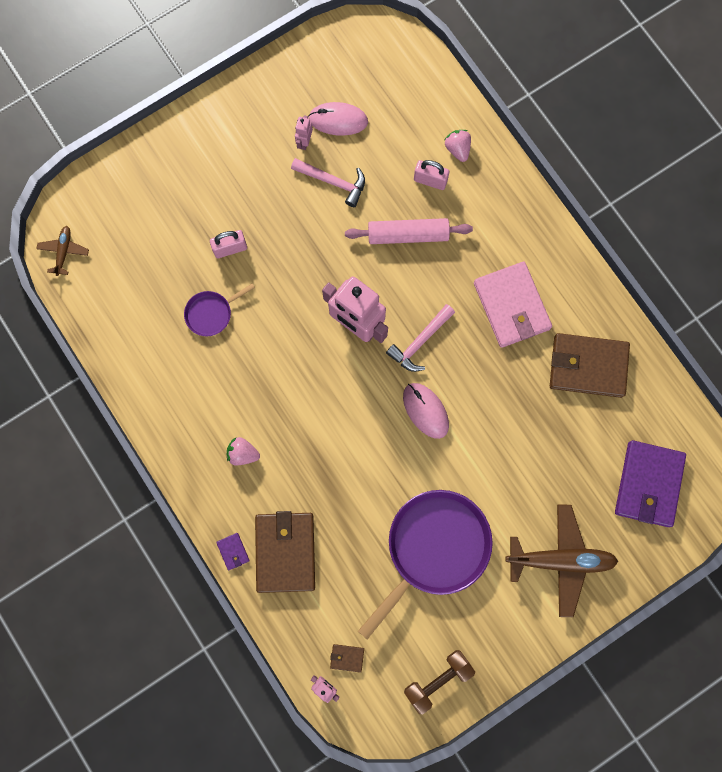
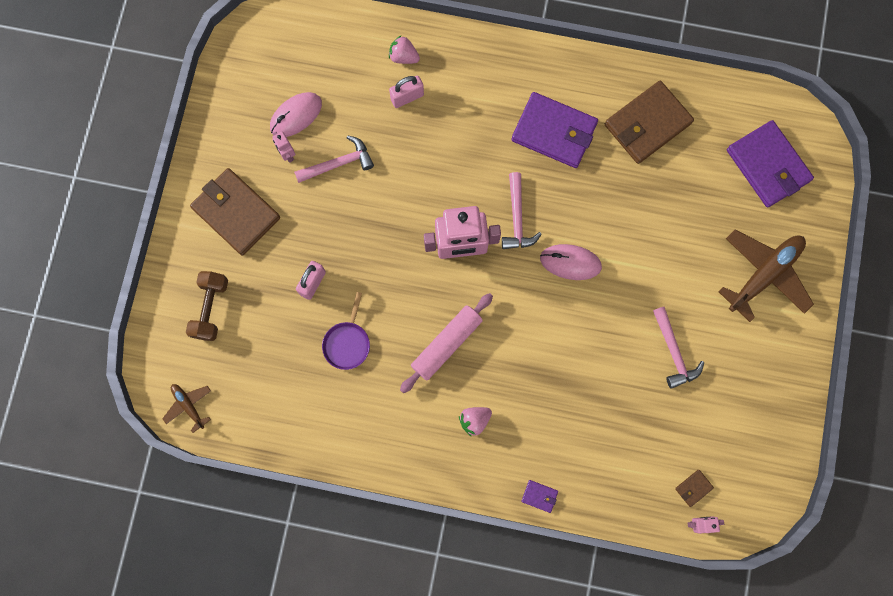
camera: 45 degrees left, 0 degrees up
brown wallet [255,511,315,593] -> brown wallet moved to [190,168,280,256]
pink rolling pin [345,218,473,244] -> pink rolling pin moved to [400,293,493,393]
purple pan [358,490,493,639] -> pink hammer [653,307,704,389]
brown dumbbell [404,650,475,714] -> brown dumbbell moved to [186,271,228,341]
pink wallet [474,262,552,348] -> purple wallet [512,92,598,168]

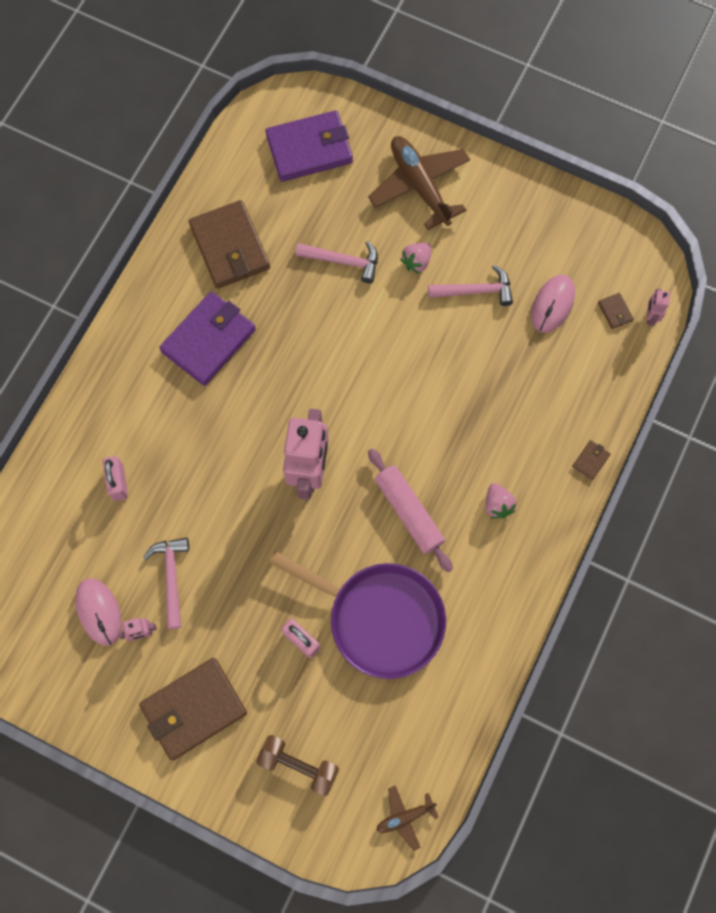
camera: 75 degrees left, 5 degrees down
purple pan [322,292,370,370] -> purple pan [269,551,446,679], size x2.10
pink strawberry [389,36,420,64] -> pink strawberry moved to [400,243,431,274]
pink hammer [502,172,542,249] -> pink hammer moved to [296,241,378,283]
purple wallet [521,480,558,513] -> brown wallet [572,440,611,480]
pink mouse [540,244,602,280] -> pink mouse moved to [531,274,575,333]

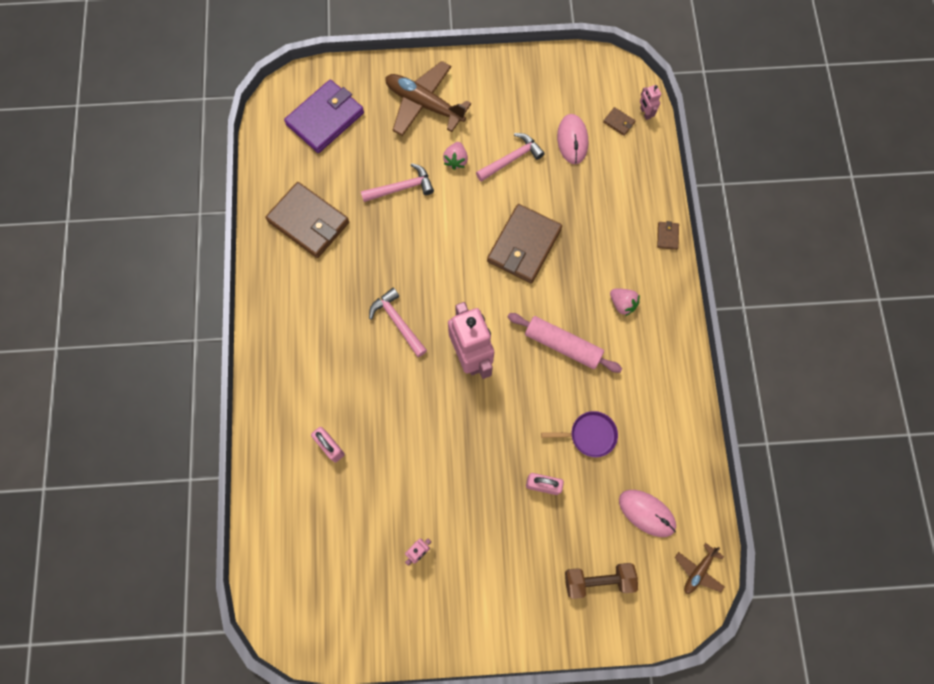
camera: 30 degrees left, 0 degrees up
pink mouse [75,578,122,646] -> pink mouse moved to [619,490,676,537]
brown wallet [139,658,247,760] -> brown wallet moved to [487,204,562,283]
pink hammer [143,538,189,629] -> pink hammer moved to [369,288,427,357]
purple wallet [159,291,256,386] -> none
purple pan [269,551,446,679] -> purple pan [541,411,618,457], size x0.48

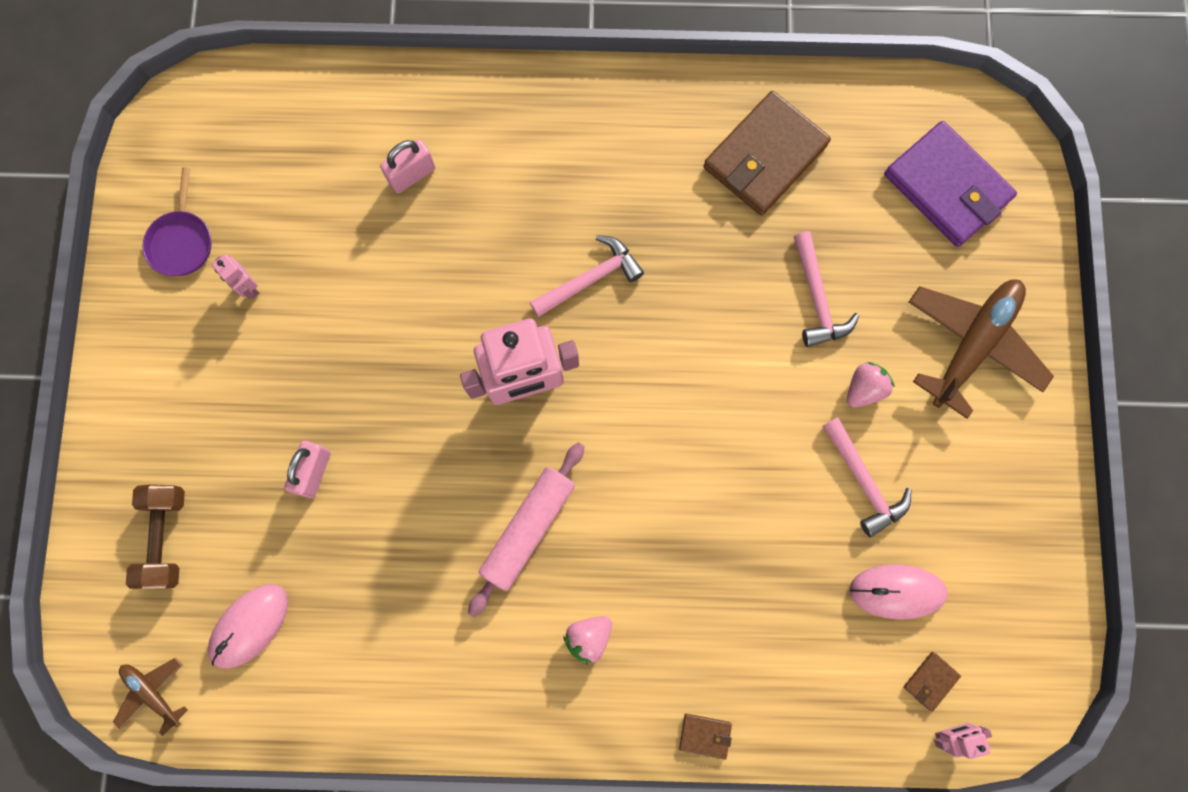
camera: 95 degrees right, 5 degrees up
pink strawberry [443,142,468,170] -> pink strawberry turned 120 degrees clockwise [847,362,895,407]
brown wallet [487,204,562,283] -> none
purple pan [541,411,618,457] -> purple pan moved to [143,167,211,276]

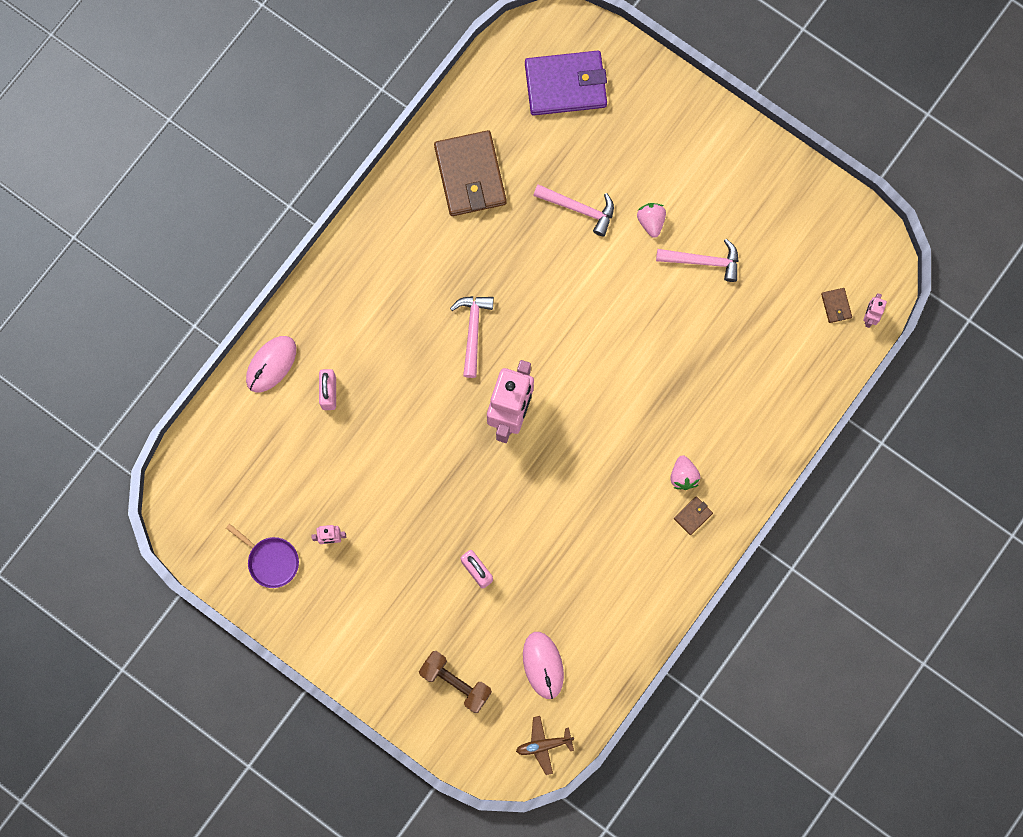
camera: 55 degrees left, 0 degrees up
pink rolling pin [468,442,584,617] -> none
brown wallet [679,714,732,760] -> brown wallet moved to [674,496,713,535]
pink mouse [849,564,948,620] -> pink mouse moved to [246,336,296,392]
brown plane [909,279,1054,419] -> none

